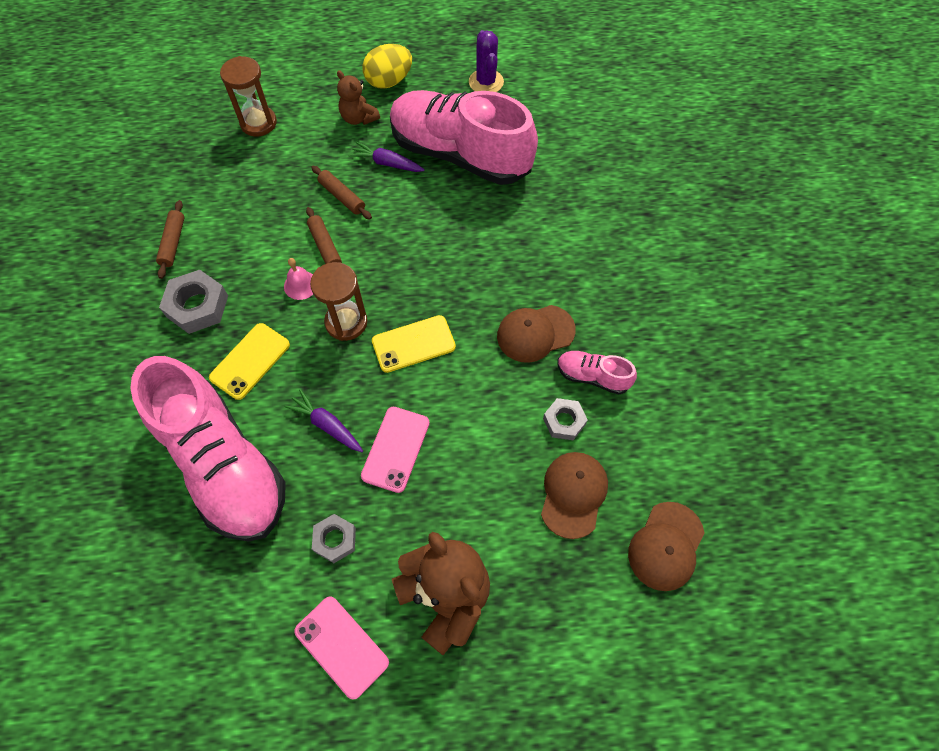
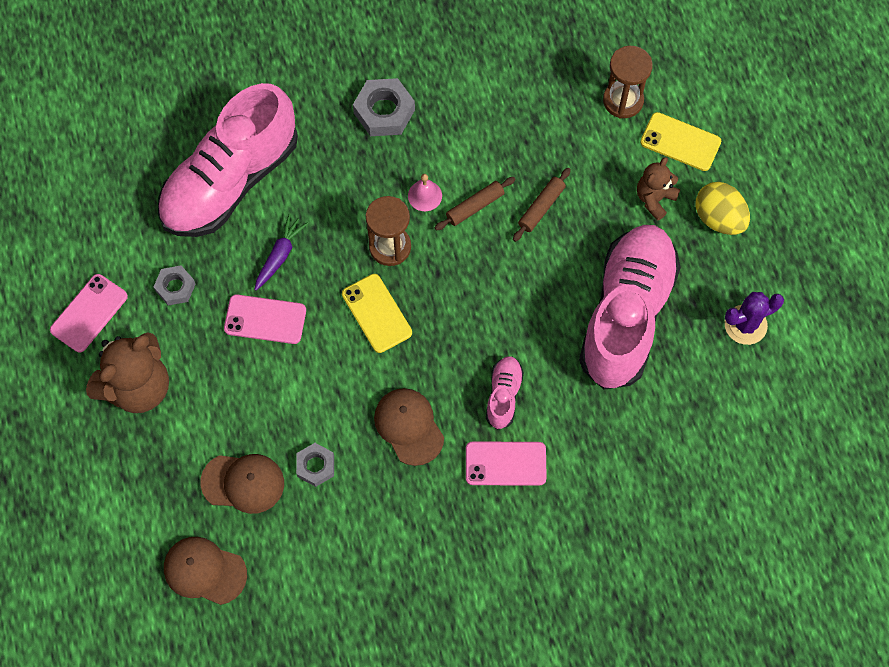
camera: 80 degrees right, 5 degrees up
brown rolling pin [156,200,184,279] -> none
yellow phone [209,323,290,400] -> yellow phone moved to [640,112,721,171]
purple carrot [349,142,425,172] -> none
pink shoe [558,351,637,394] -> pink shoe moved to [486,356,524,430]
none -> pink phone [466,441,547,486]

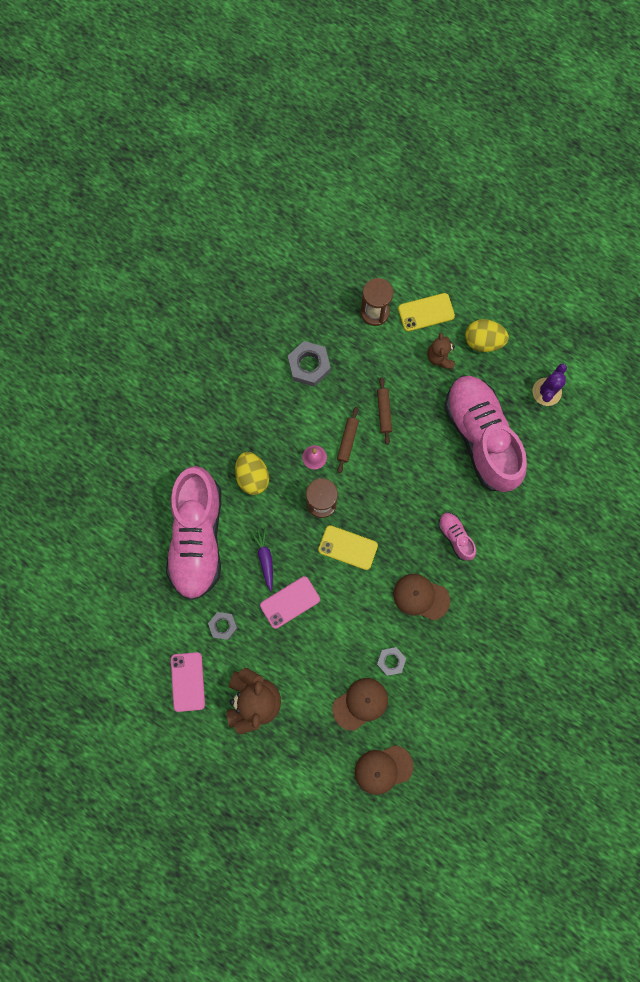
camera: 40 degrees left, 10 degrees up
grey nut [353,78,415,136] -> grey nut moved to [288,341,331,387]
pink phone [466,441,547,486] -> none
none -> yellow egg [235,452,269,495]

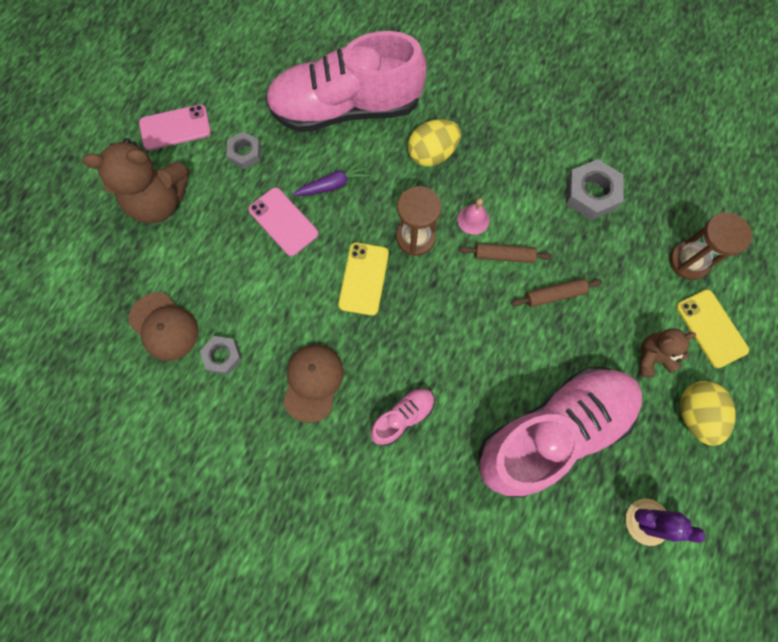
camera: 80 degrees right, 5 degrees down
brown cap [355,745,413,795] -> none

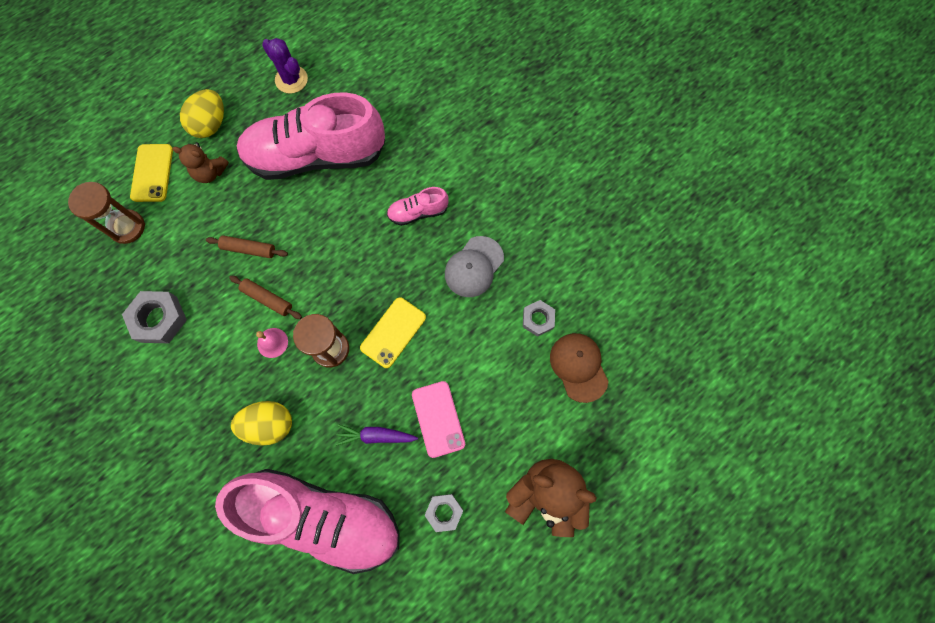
camera: 155 degrees left, 0 degrees up
pink phone [139,104,211,150] -> none
brown cap [283,344,344,423] -> grey cap [445,236,504,297]

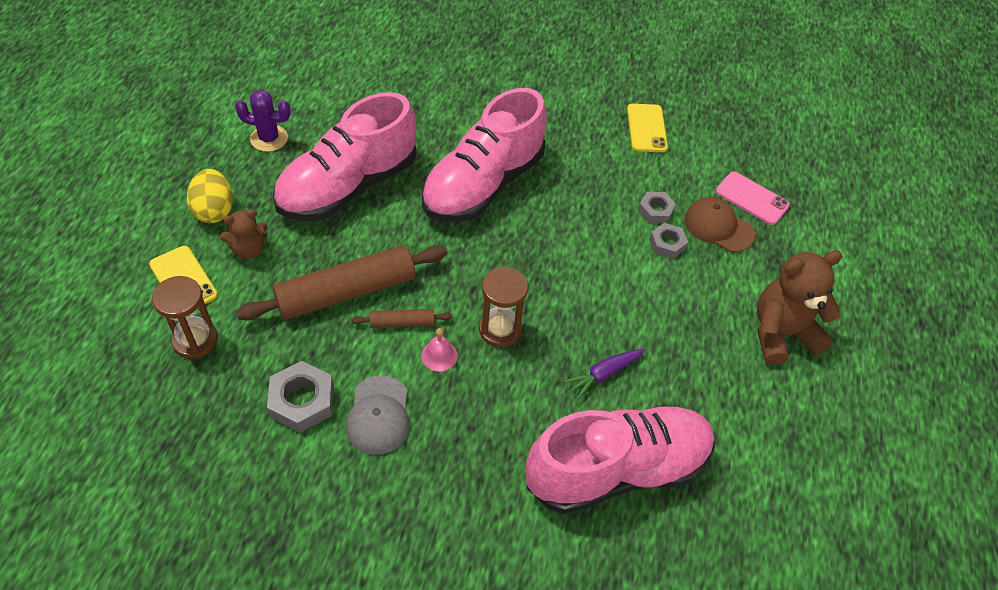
camera: 40 degrees left, 20 degrees down
brown rolling pin [206,235,288,258] -> brown rolling pin [236,245,447,321], size x2.19
yellow egg [231,401,292,446] -> none
yellow phone [360,297,426,368] -> yellow phone moved to [627,104,668,152]
pink shoe [387,187,449,226] -> pink shoe [422,88,547,222], size x2.37
pink phone [412,381,465,458] -> pink phone moved to [716,171,790,225]
grey nut [424,494,463,532] -> grey nut moved to [649,223,688,259]
grey cap [445,236,504,297] -> grey cap moved to [346,375,410,455]

